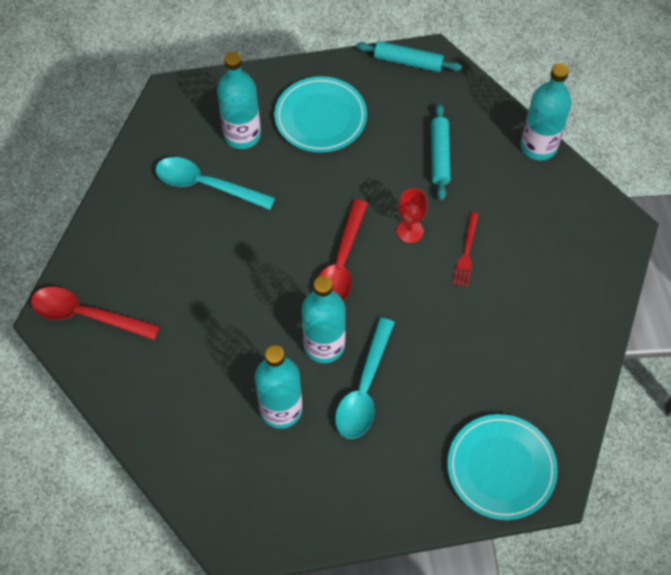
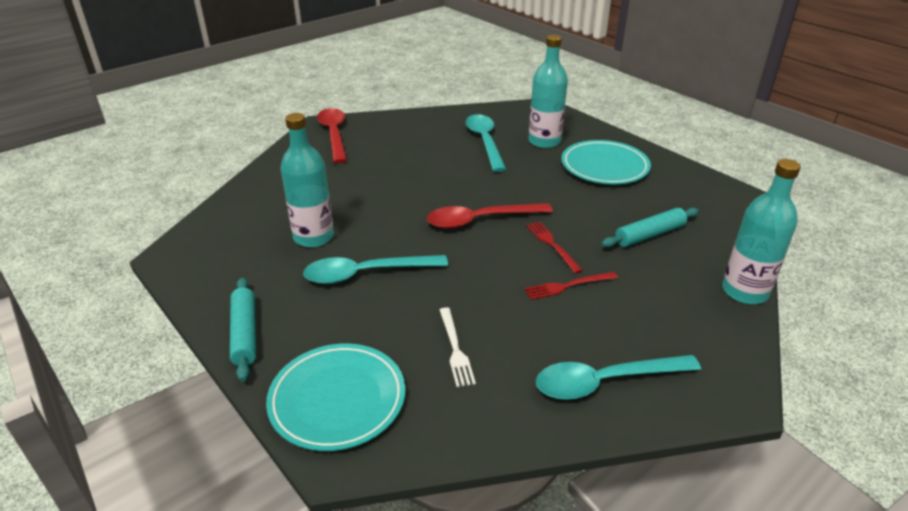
camera: 60 degrees right, 25 degrees down
turquoise bottle [302,276,346,363] -> none
turquoise rolling pin [356,41,462,72] -> turquoise rolling pin moved to [230,278,256,382]
red goblet [397,188,428,243] -> red fork [526,221,583,273]
none -> white fork [440,307,476,387]
none -> turquoise spoon [536,355,701,400]

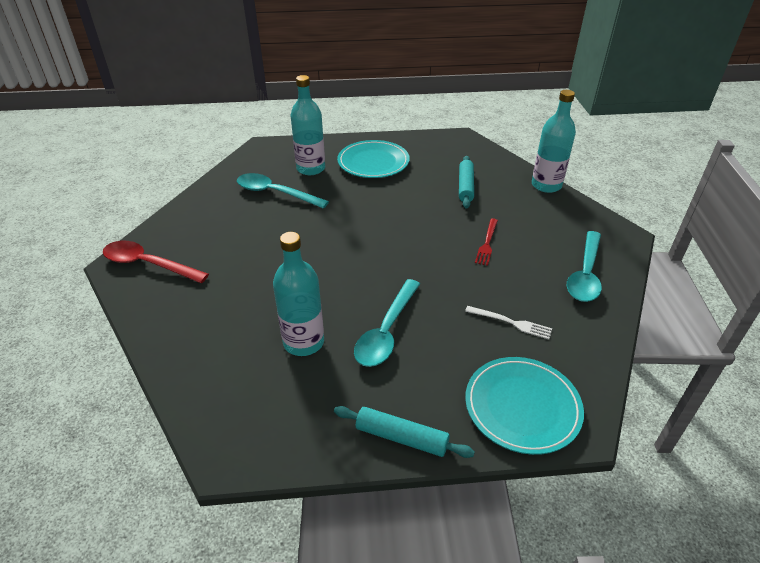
camera: 55 degrees left, 5 degrees up
red spoon [427,203,553,229] -> none
red fork [526,221,583,273] -> none

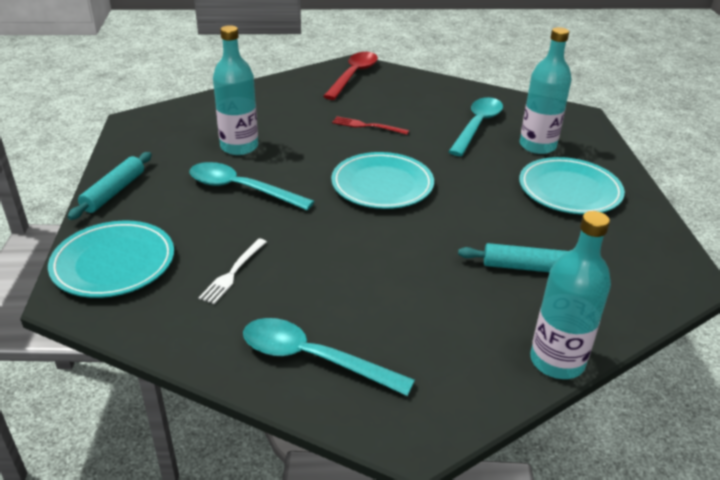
camera: 90 degrees right, 5 degrees down
red fork [475,218,498,266] -> red fork moved to [332,116,409,135]
none -> turquoise plate [331,152,434,209]

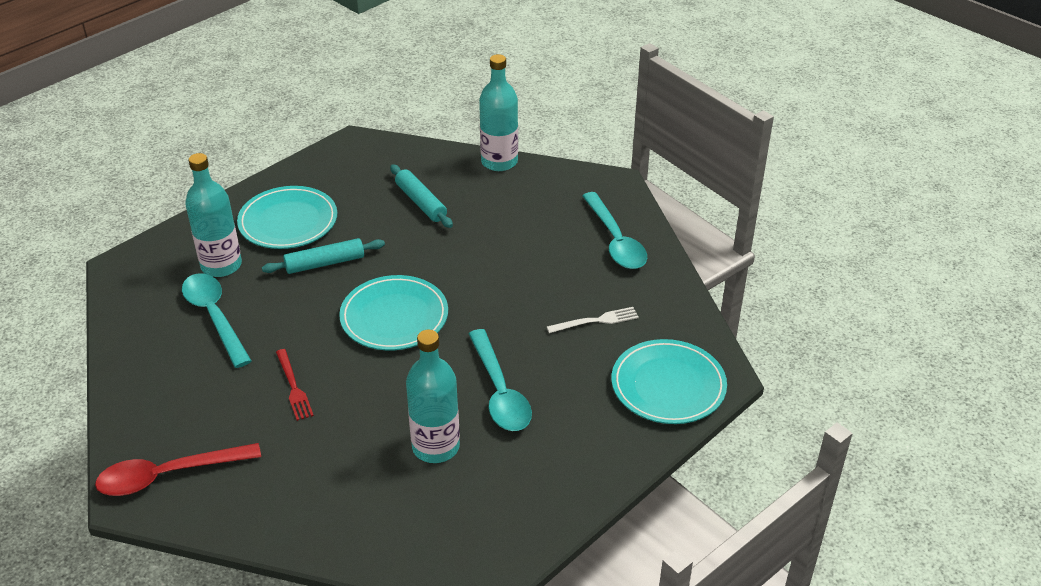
camera: 130 degrees left, 5 degrees up
turquoise rolling pin [68,152,152,220] -> turquoise rolling pin moved to [262,238,385,274]
turquoise spoon [448,97,503,156] -> turquoise spoon turned 75 degrees clockwise [182,273,252,368]

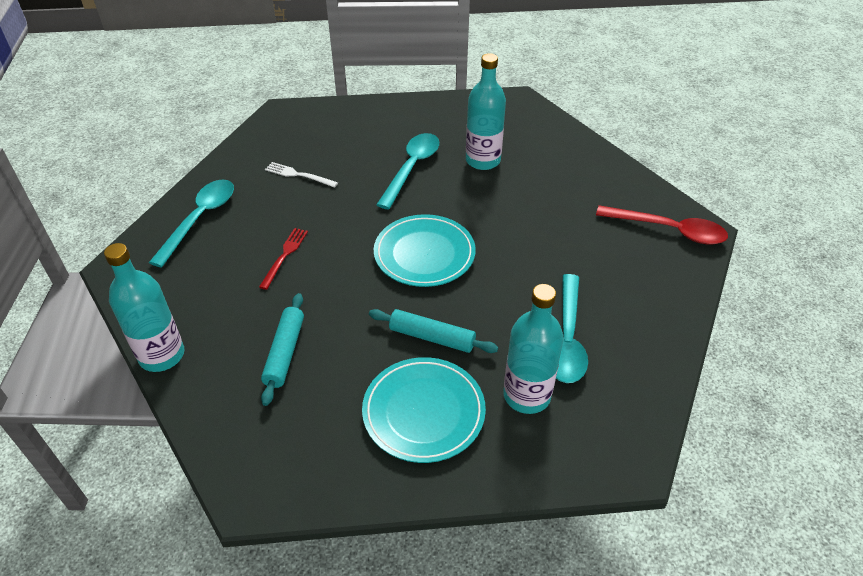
camera: 140 degrees left, 5 degrees up
red fork [276,349,314,421] -> red fork moved to [259,228,308,290]
turquoise plate [611,339,727,424] -> none

